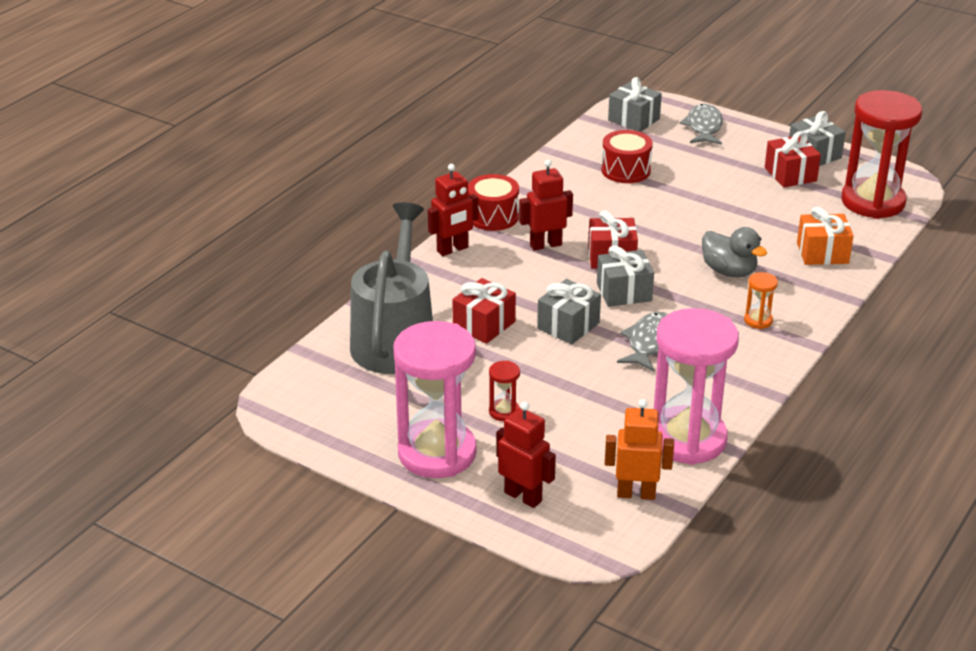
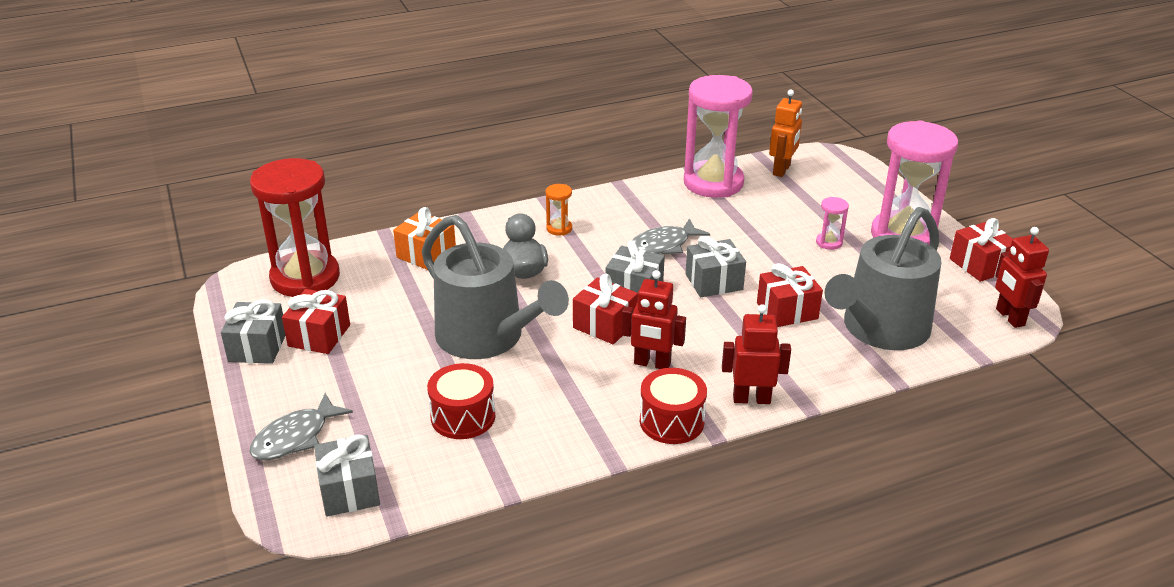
camera: 145 degrees left, 0 degrees up
red hourglass [489,361,520,421] -> pink hourglass [816,197,849,250]
red robot [496,402,556,508] -> red robot moved to [995,227,1049,328]
orange robot [605,399,674,500] -> orange robot turned 105 degrees counterclockwise [769,90,802,177]
none -> grey watering can [421,215,569,359]
none -> red gift [950,218,1013,282]

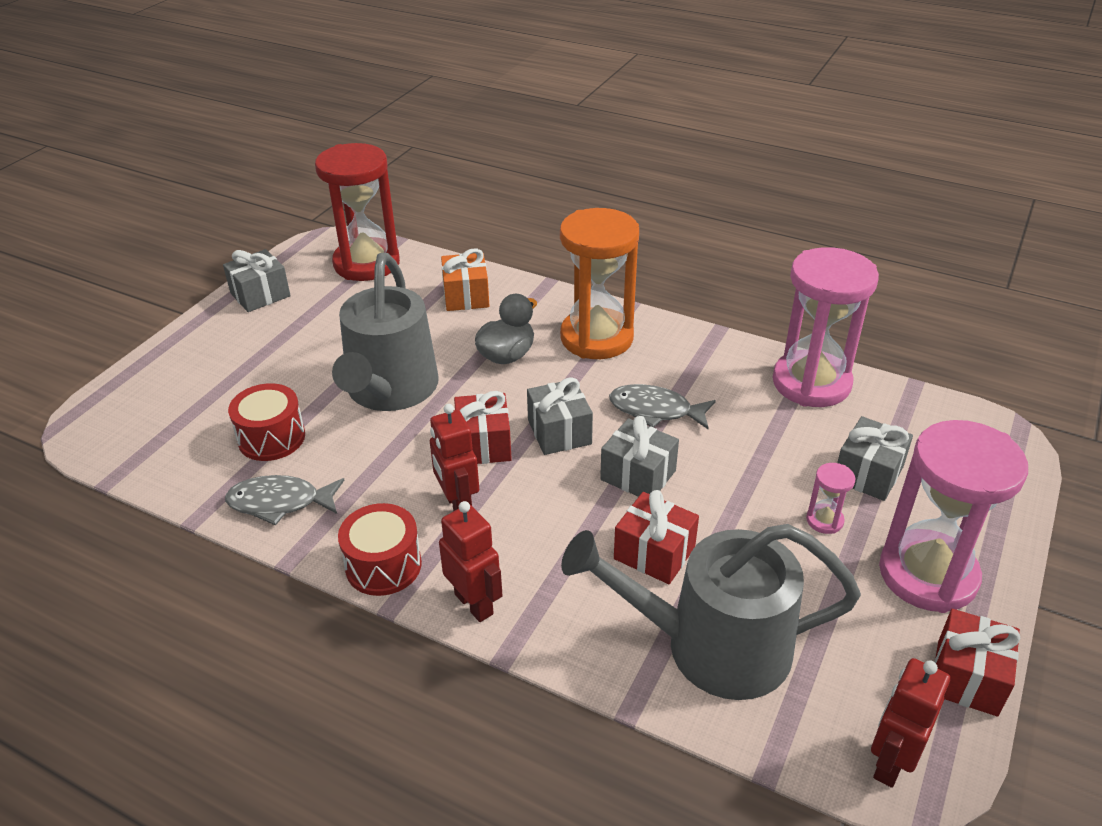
camera: 50 degrees right, 5 degrees up
grey fish [249,393,353,460] -> grey fish moved to [225,475,344,526]
red gift [282,289,350,354] -> none
grey gift [314,434,380,516] -> grey gift moved to [837,416,913,501]
orange hourglass [546,184,572,236] -> orange hourglass [560,208,639,359], size x2.47
orange robot [769,90,802,177] -> none

